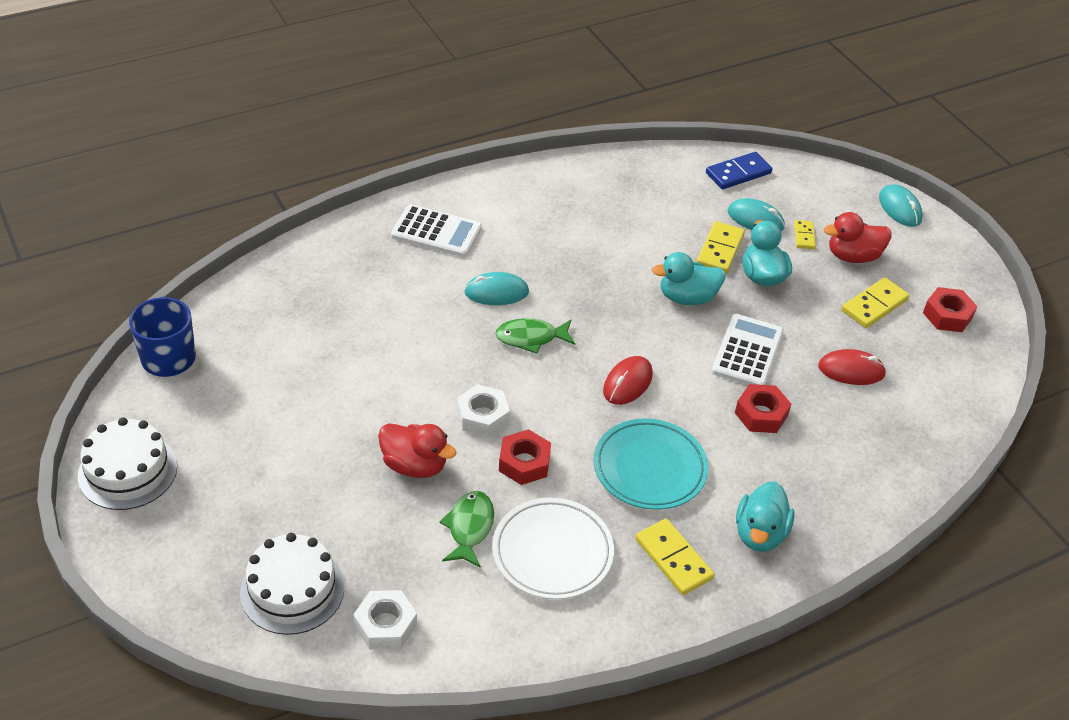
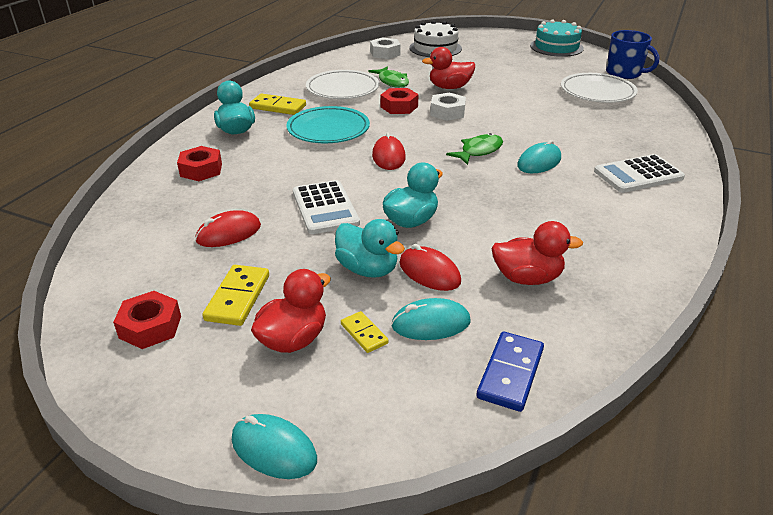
camera: 145 degrees right, 10 degrees down
white cake [78,418,177,510] -> turquoise cake [530,19,584,57]
yellow domino [697,221,745,274] -> red mouse [399,244,461,291]
red nut [735,384,791,433] -> red nut moved to [177,146,222,181]
none -> red duck [492,221,583,285]
none -> white plate [561,73,638,103]

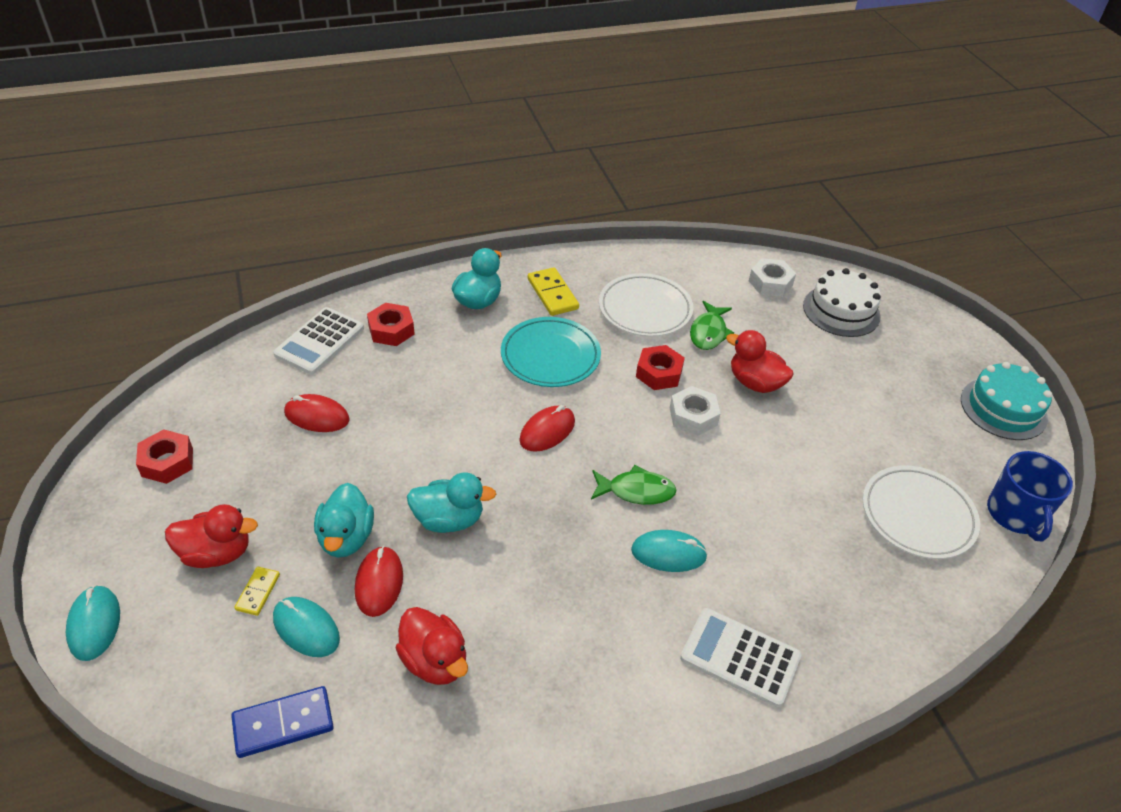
camera: 45 degrees right, 10 degrees up
yellow domino [202,265,269,326] -> none
white calculator [293,180,360,234] -> white calculator moved to [273,307,364,375]

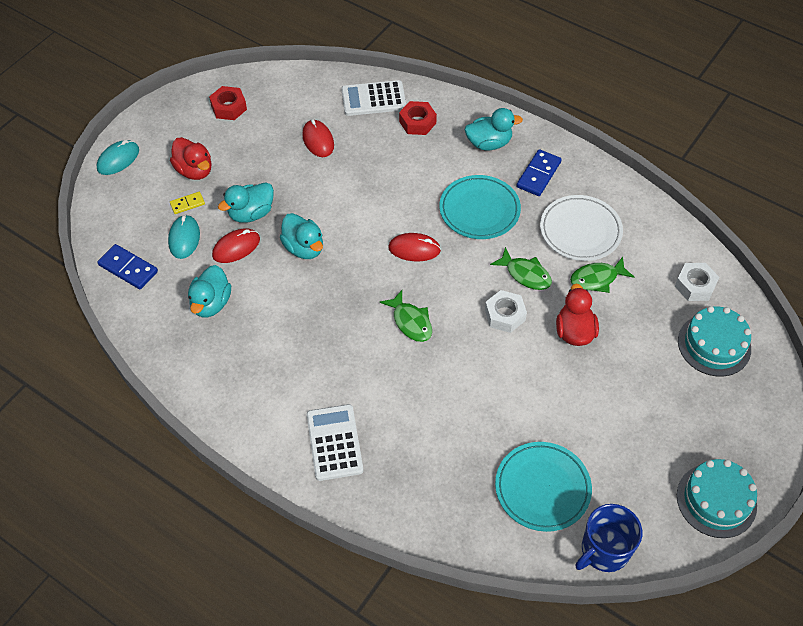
camera: 55 degrees right, 10 degrees up
red duck [396,607,468,685] -> turquoise duck [188,265,231,317]
yellow domino [528,267,579,316] -> blue domino [516,149,562,196]
turquoise mouse [631,530,708,572] -> none
red nut [636,345,685,390] -> green fish [490,247,552,290]
white cake [803,268,881,337] -> turquoise cake [678,306,751,376]
white plate [863,466,980,559] -> turquoise plate [495,442,592,532]

